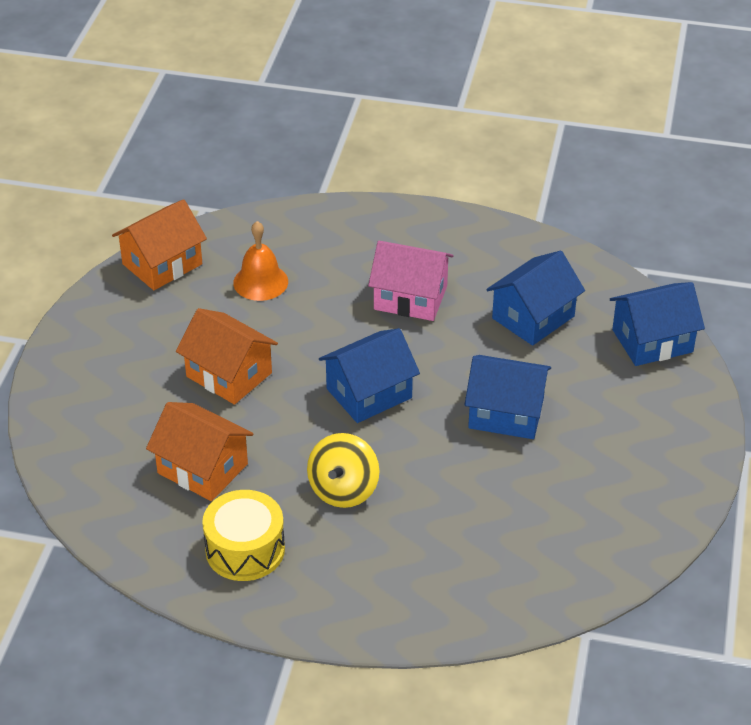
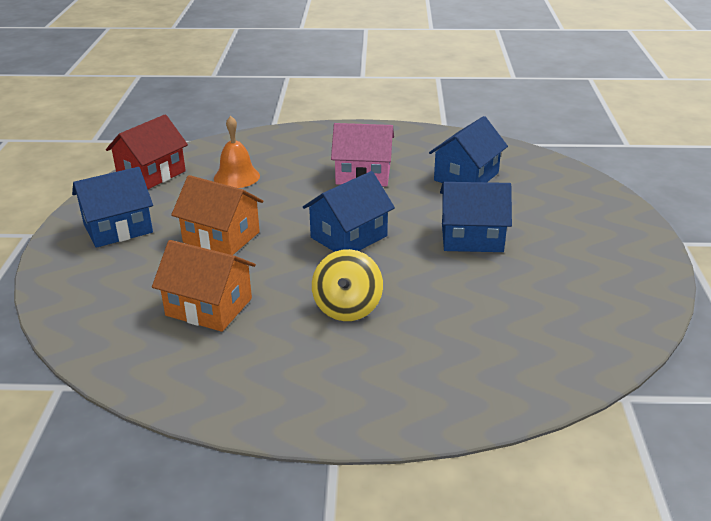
camera: 10 degrees left, 10 degrees down
orange house [112,199,207,290] -> red house [106,114,188,189]
yellow drum [202,490,285,581] -> none
blue house [610,282,705,366] -> blue house moved to [72,167,153,248]

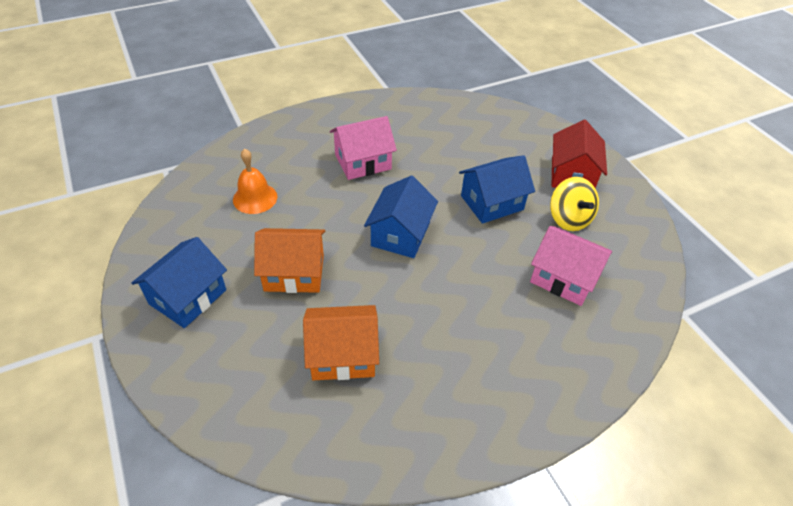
camera: 30 degrees left, 15 degrees up
red house [106,114,188,189] -> red house moved to [552,119,607,188]
yellow spinning top [312,249,383,321] -> yellow spinning top moved to [550,177,599,231]
blue house [429,116,508,183] -> none
none -> pink house [530,226,612,306]

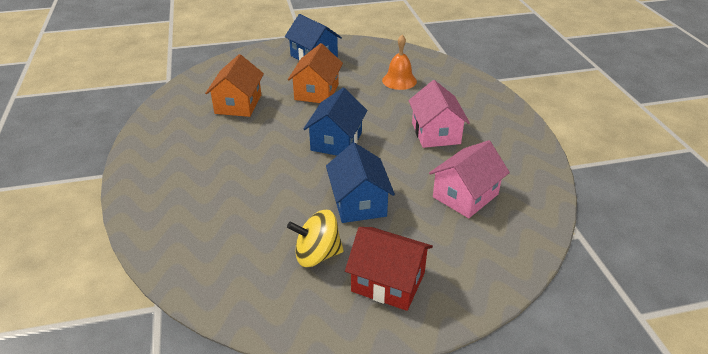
camera: 105 degrees right, 10 degrees down
blue house [364,175,438,258] -> blue house turned 75 degrees clockwise [303,88,367,155]
pink house [530,226,612,306] -> pink house moved to [429,140,510,218]

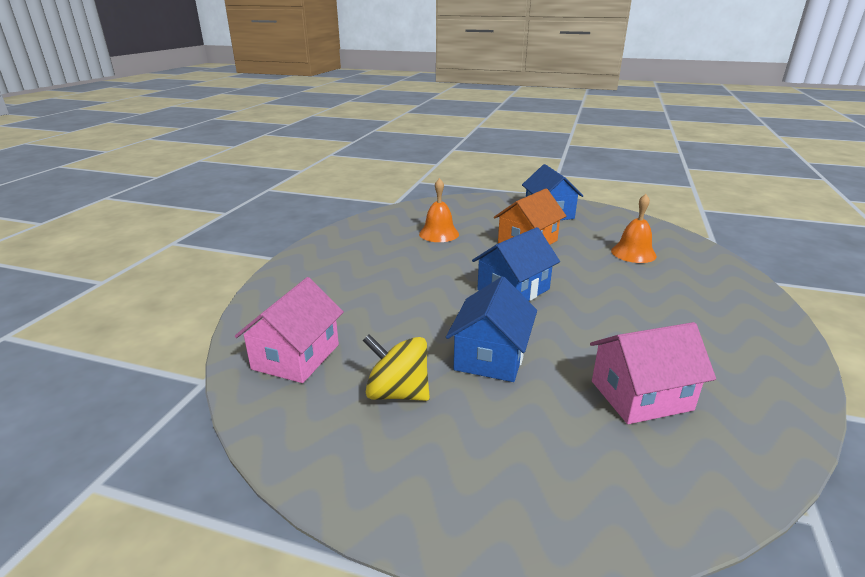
camera: 30 degrees right, 10 degrees down
orange house [205,54,264,117] -> orange bell [419,178,459,242]
red house [345,227,433,311] -> none
pink house [408,80,470,148] -> pink house moved to [235,277,344,383]

